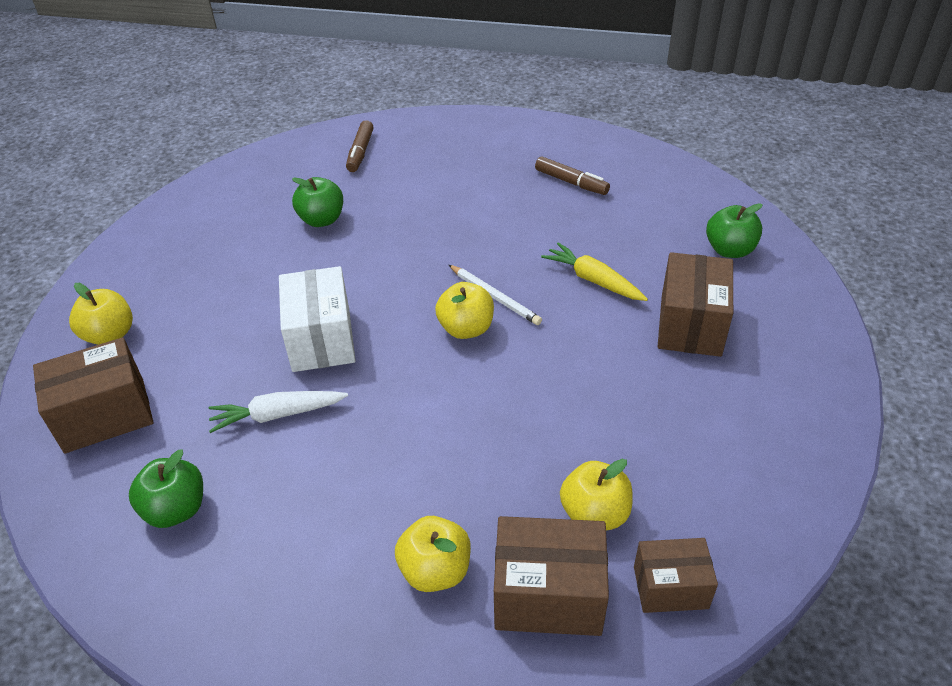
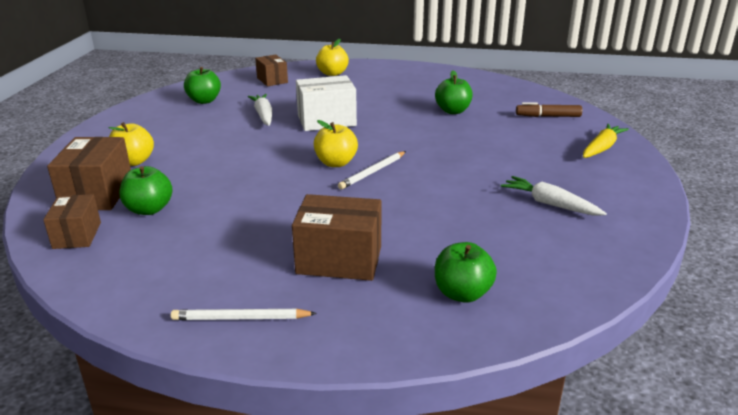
camera: 85 degrees right, 15 degrees down
brown box [33,337,153,453] -> brown box [255,55,288,86], size x0.64
brown marker [535,156,610,195] -> white carrot [501,176,607,216]
yellow carrot [541,243,648,301] -> yellow carrot moved to [583,124,629,158]
yellow apple [560,459,633,531] -> green apple [119,166,173,215]
none -> white pencil [171,309,317,320]

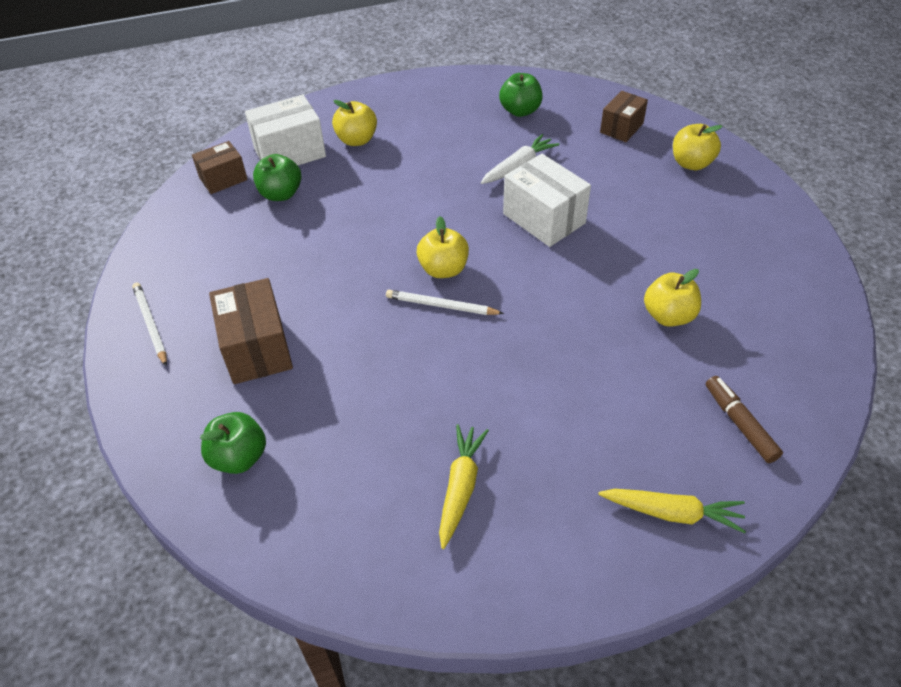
camera: 65 degrees right, 20 degrees up
brown box [47,137,131,210] -> white box [245,95,326,166]
green apple [435,70,473,114] -> yellow apple [644,269,701,327]
white carrot [501,176,607,216] -> yellow carrot [439,424,489,549]

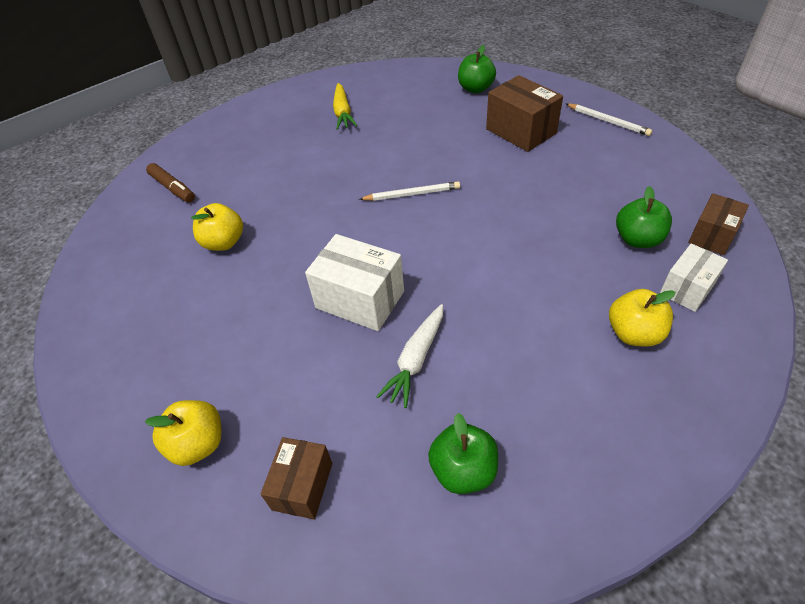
camera: 160 degrees right, 0 degrees up
white box [245,95,326,166] -> white box [660,244,728,312], size x0.64
yellow apple [417,216,469,278] -> none
yellow carrot [598,489,746,533] -> none

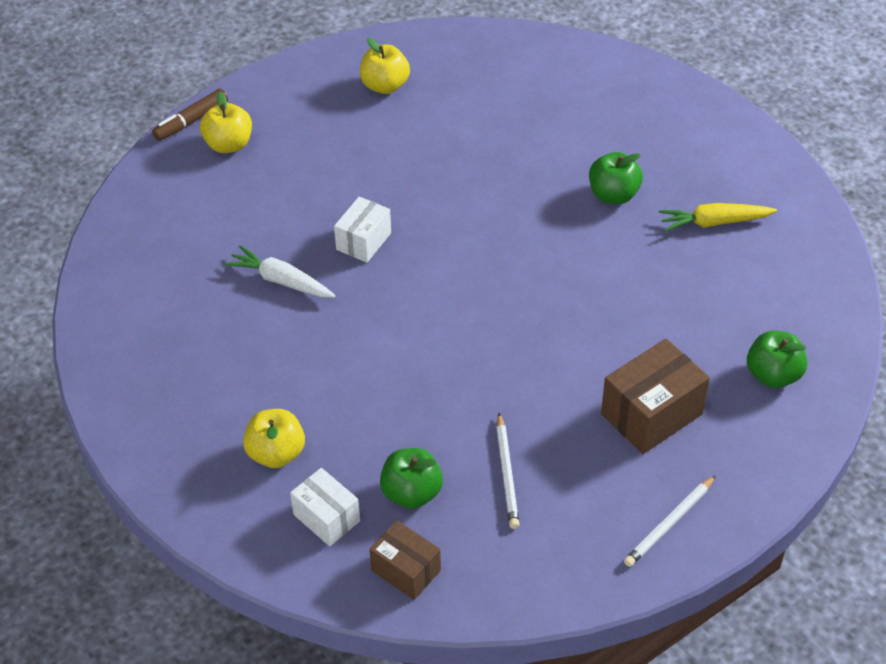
camera: 90 degrees right, 0 degrees up
brown marker [146,163,195,203] -> brown marker moved to [152,89,228,141]
yellow apple [191,203,243,251] -> yellow apple moved to [360,38,410,94]
brown box [261,437,332,519] -> none
white box [305,234,404,331] -> white box [334,196,391,263], size x0.64
white pencil [360,181,460,201] -> white pencil moved to [496,413,519,529]
green apple [428,413,498,494] -> green apple moved to [589,152,643,204]

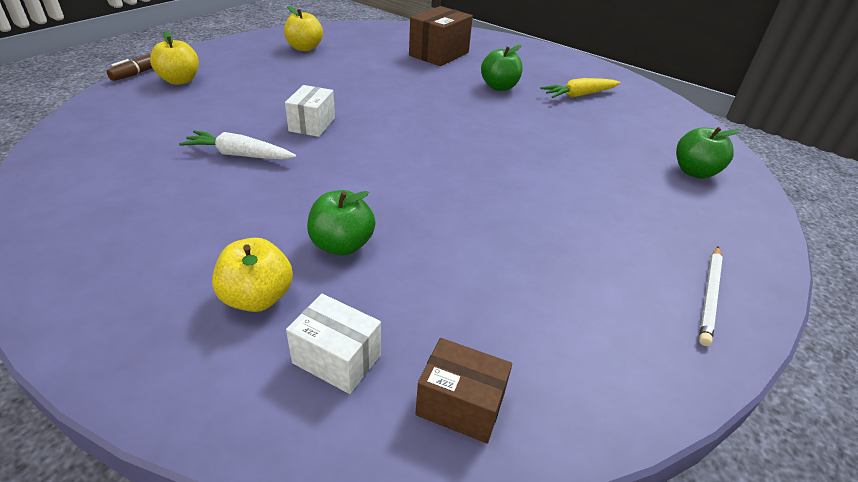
camera: 20 degrees left, 10 degrees down
green apple [380,448,443,509] -> green apple moved to [307,190,376,255]
white pencil [496,413,519,529] -> none
brown box [601,339,710,454] -> brown box moved to [409,6,473,66]

